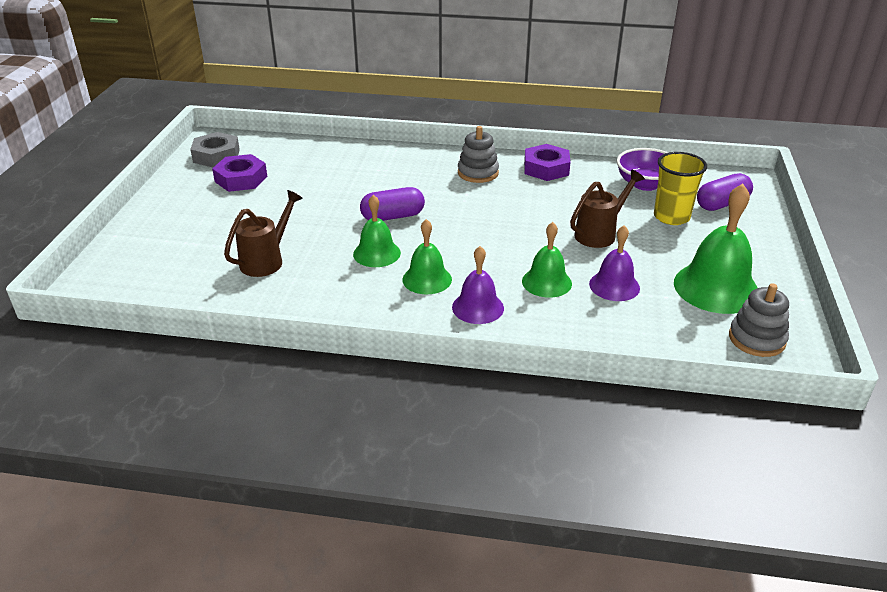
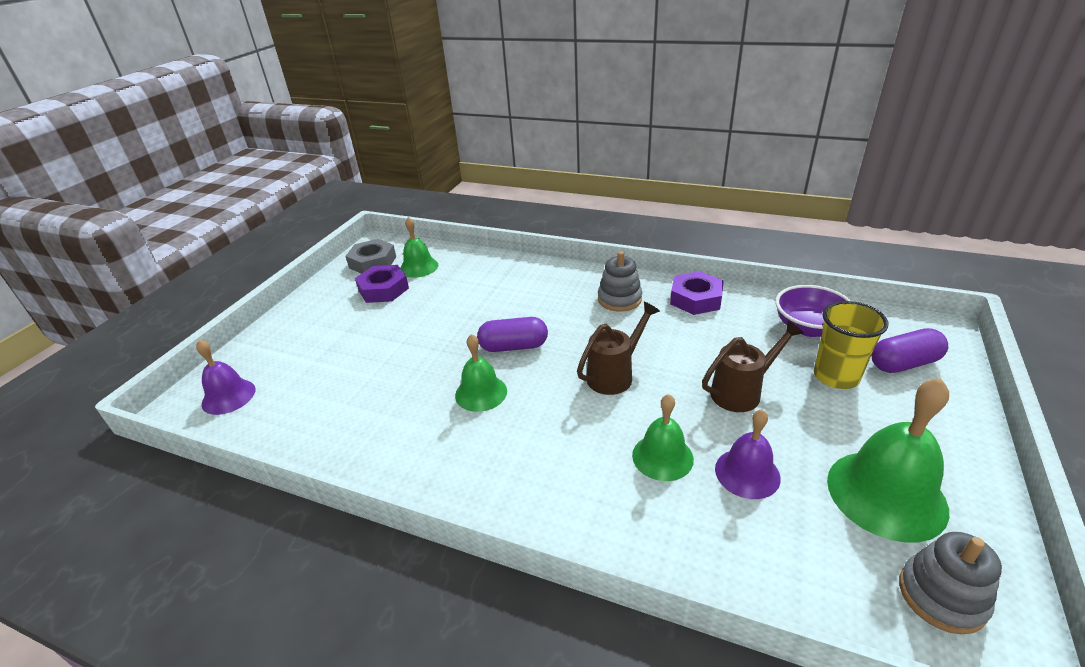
camera: 15 degrees right, 0 degrees up
brown watering can [224,190,303,277] -> brown watering can moved to [577,302,660,395]
green bell [402,219,452,294] -> green bell moved to [400,217,438,278]
purple bell [452,246,504,324] -> purple bell moved to [196,340,255,415]

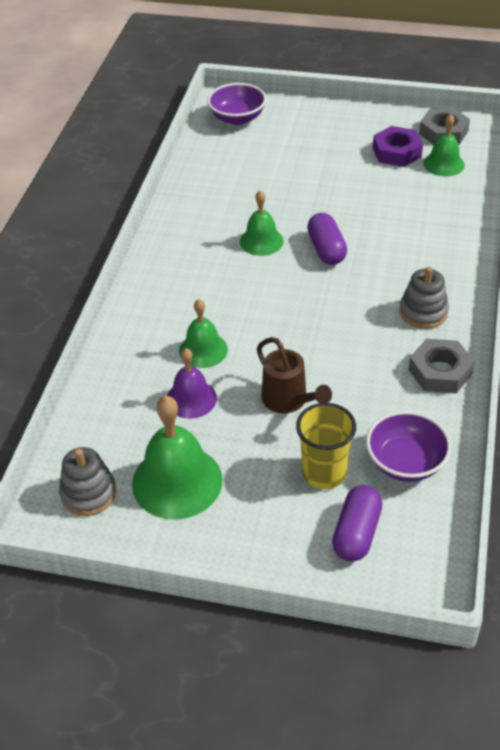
camera: 80 degrees right, 10 degrees up
purple bell [196,340,255,415] -> purple bowl [207,83,266,125]
brown watering can [577,302,660,395] -> none
purple nut [670,271,724,315] -> grey nut [409,339,475,393]
purple capsule [871,328,948,373] -> purple capsule turned 45 degrees clockwise [332,485,382,562]

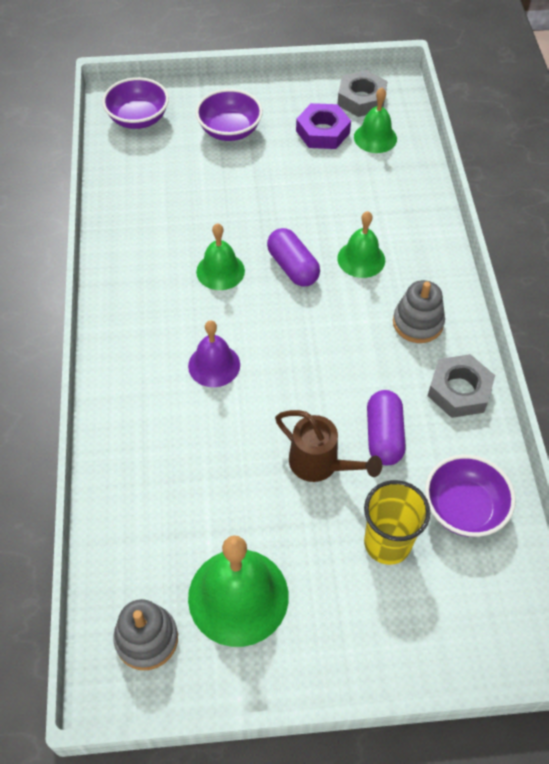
camera: 20 degrees left, 10 degrees up
purple bell [167,348,217,419] -> purple bell moved to [188,320,240,387]
green bell [179,299,228,368] -> green bell moved to [337,211,385,278]
purple capsule [332,485,382,562] -> purple capsule moved to [367,390,406,465]
none -> purple bowl [195,89,263,141]

